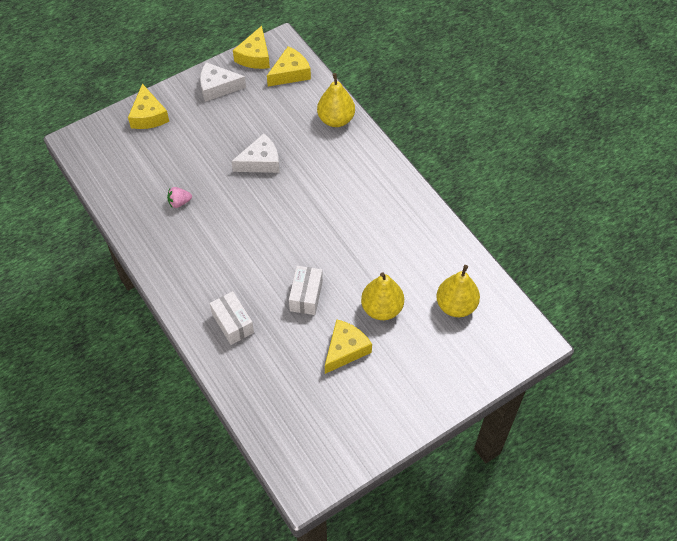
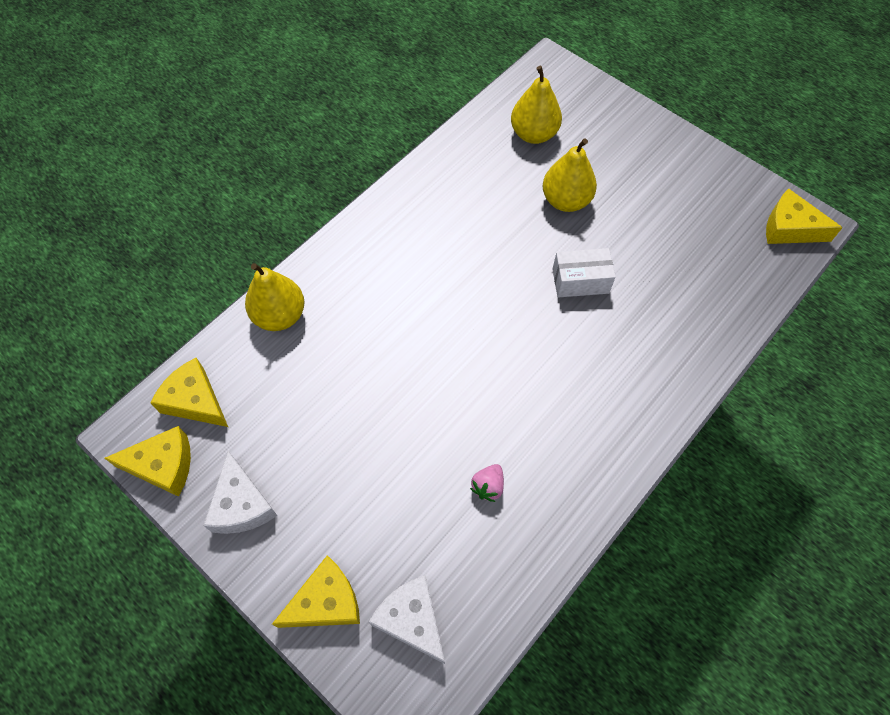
camera: 105 degrees left, 5 degrees up
pink strawberry [167,187,192,208] -> pink strawberry turned 60 degrees clockwise [470,464,504,502]
white box [210,291,254,345] -> none
white cheese [231,133,280,173] -> white cheese moved to [369,575,445,664]
yellow cheese [325,319,372,374] -> yellow cheese moved to [766,188,843,244]

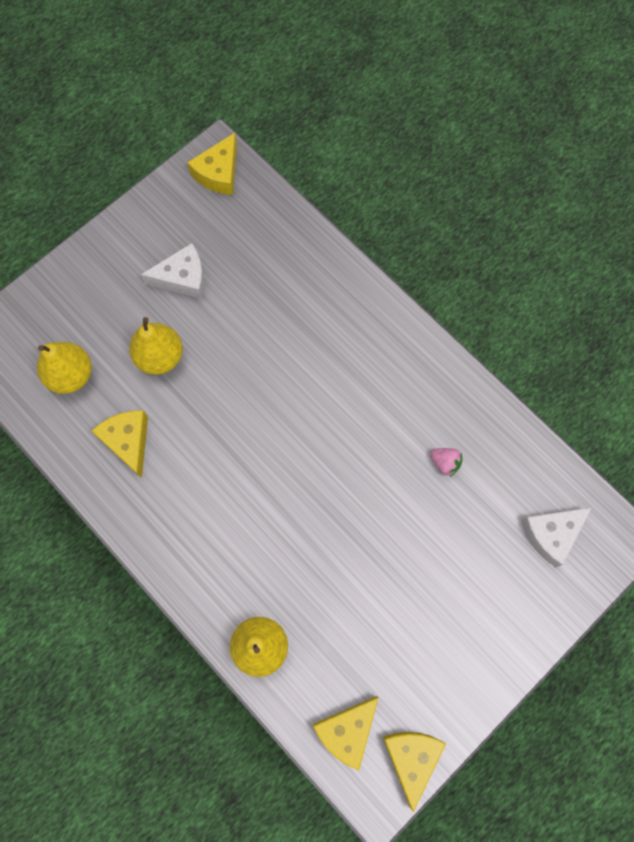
camera: 85 degrees left, 10 degrees up
white cheese [203,451,277,534] -> white cheese moved to [141,243,205,299]
yellow cheese [272,555,360,628] -> yellow cheese moved to [92,410,148,478]
white box [552,248,616,298] -> none

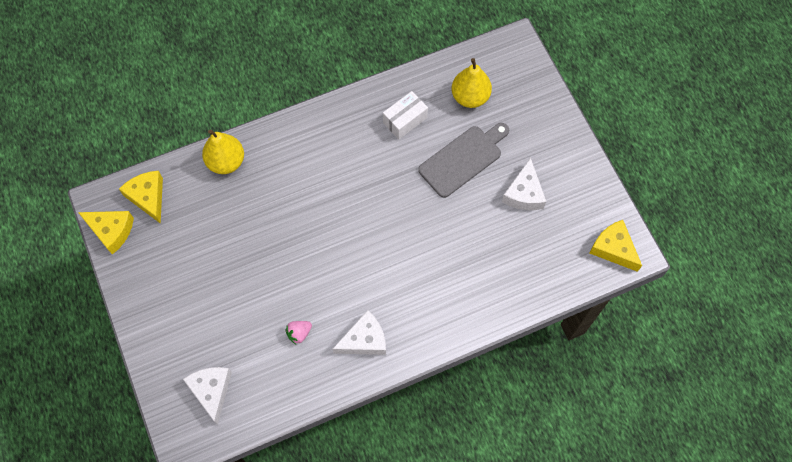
camera: 110 degrees right, 5 degrees down
yellow cheese [92,410,148,478] -> white box [383,91,428,139]
yellow pear [129,317,183,375] -> grey cutting board [418,123,509,198]
none -> white cheese [332,310,386,355]

